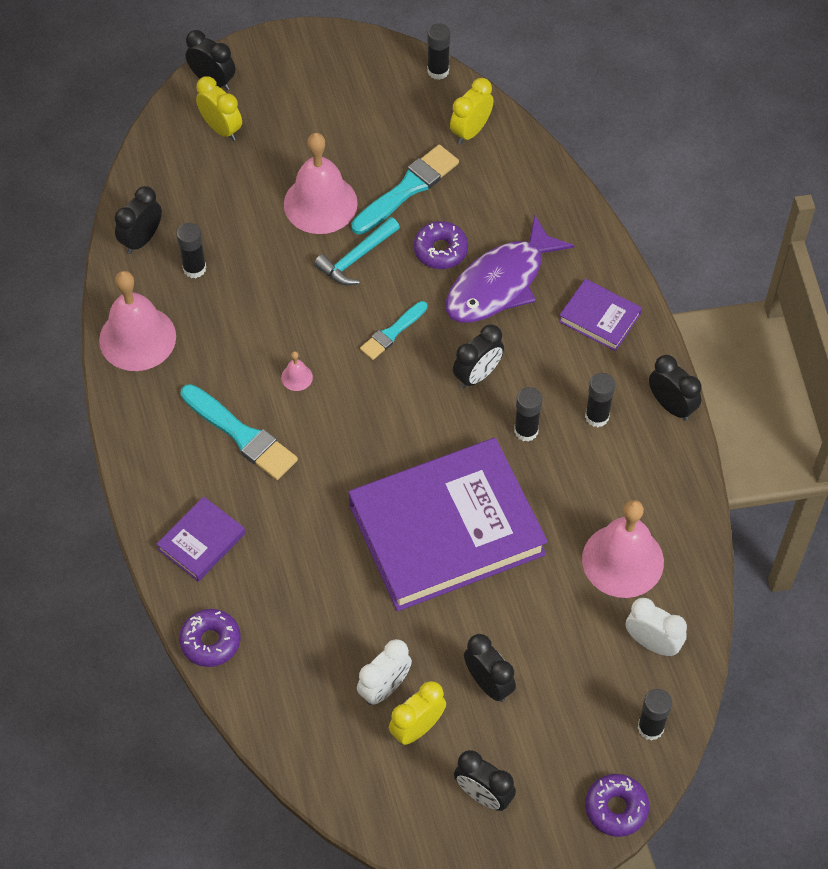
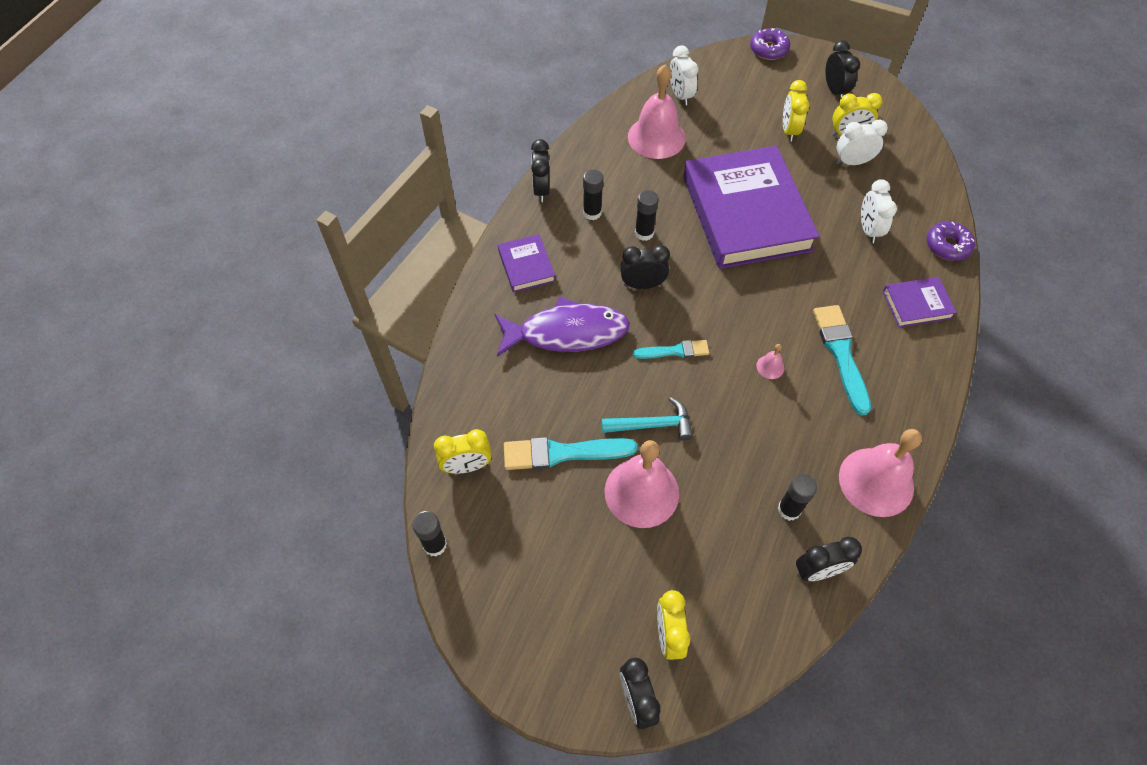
camera: 140 degrees left, 0 degrees up
purple book [348,438,548,611] -> purple book turned 60 degrees clockwise [683,146,820,269]
purple donut [414,221,468,269] -> none
black clock [464,634,516,702] -> yellow clock [783,80,809,142]
black glue stick [638,689,672,741] -> none
none -> white clock [861,179,897,243]

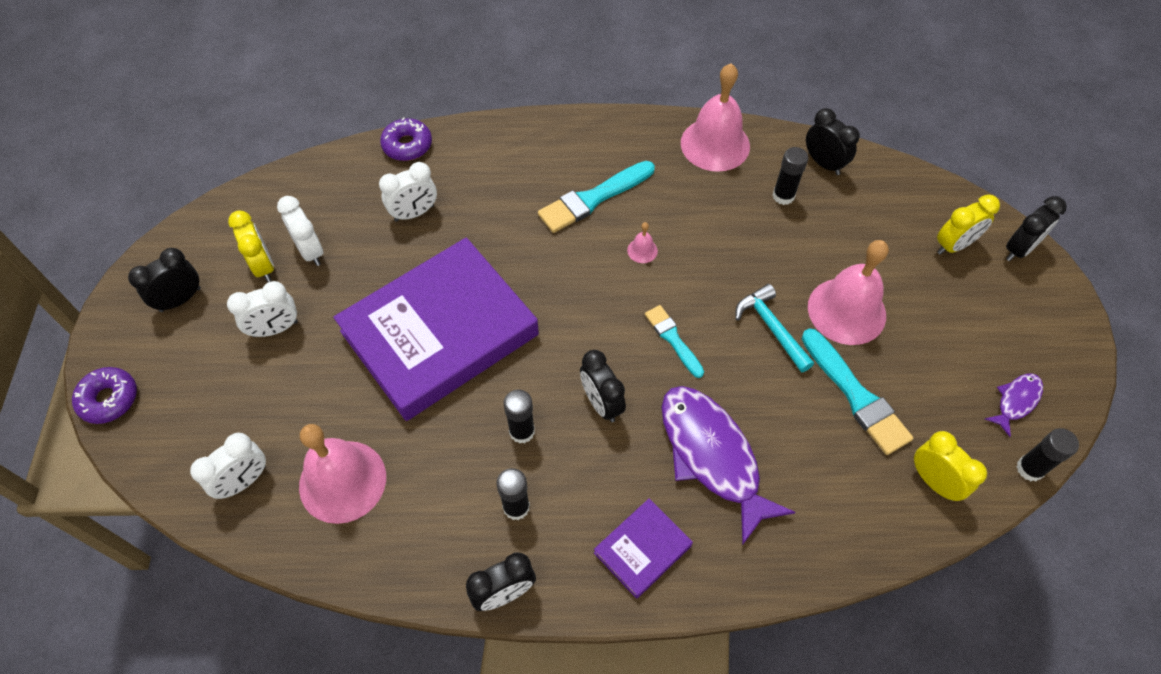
camera: 115 degrees left, 0 degrees up
yellow clock [783,80,809,142] -> white clock [227,281,298,337]
purple book [883,277,957,327] -> none
none -> purple fish [985,373,1043,437]

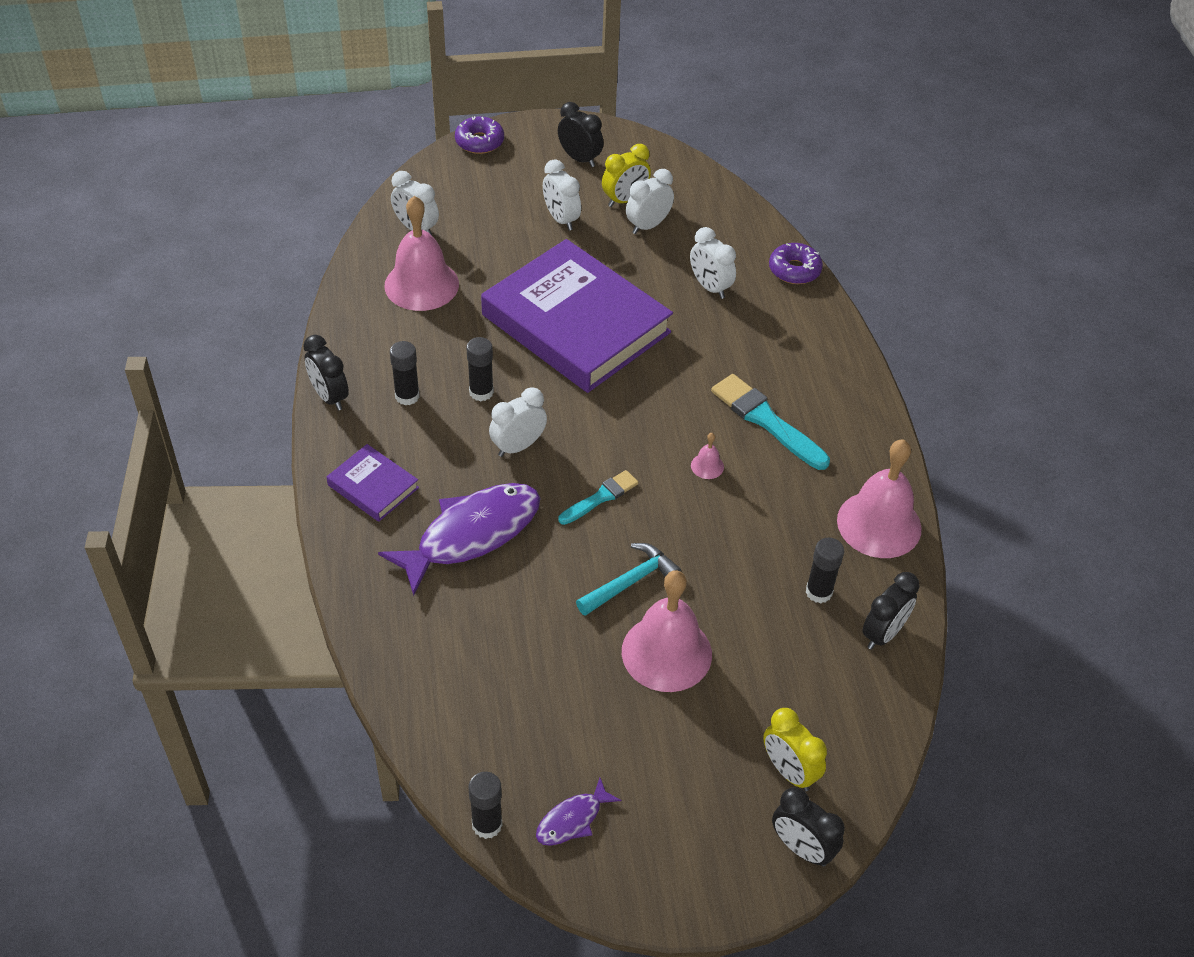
camera: 80 degrees right, 10 degrees down
black clock [580,350,626,422] -> white clock [489,387,547,457]
turquoise brush [802,328,913,455] -> none
yellow clock [914,431,987,501] -> none
purple fish [985,373,1043,437] -> purple fish turned 105 degrees clockwise [536,778,621,846]

